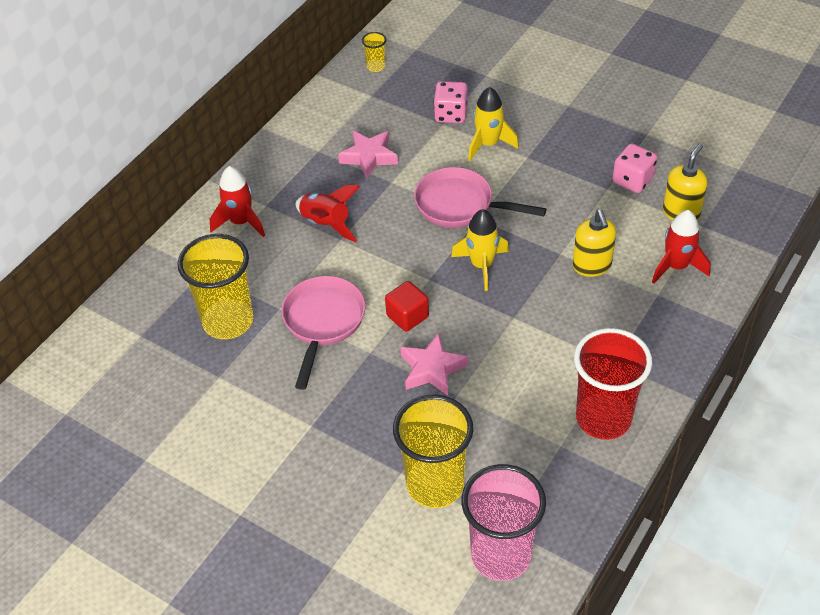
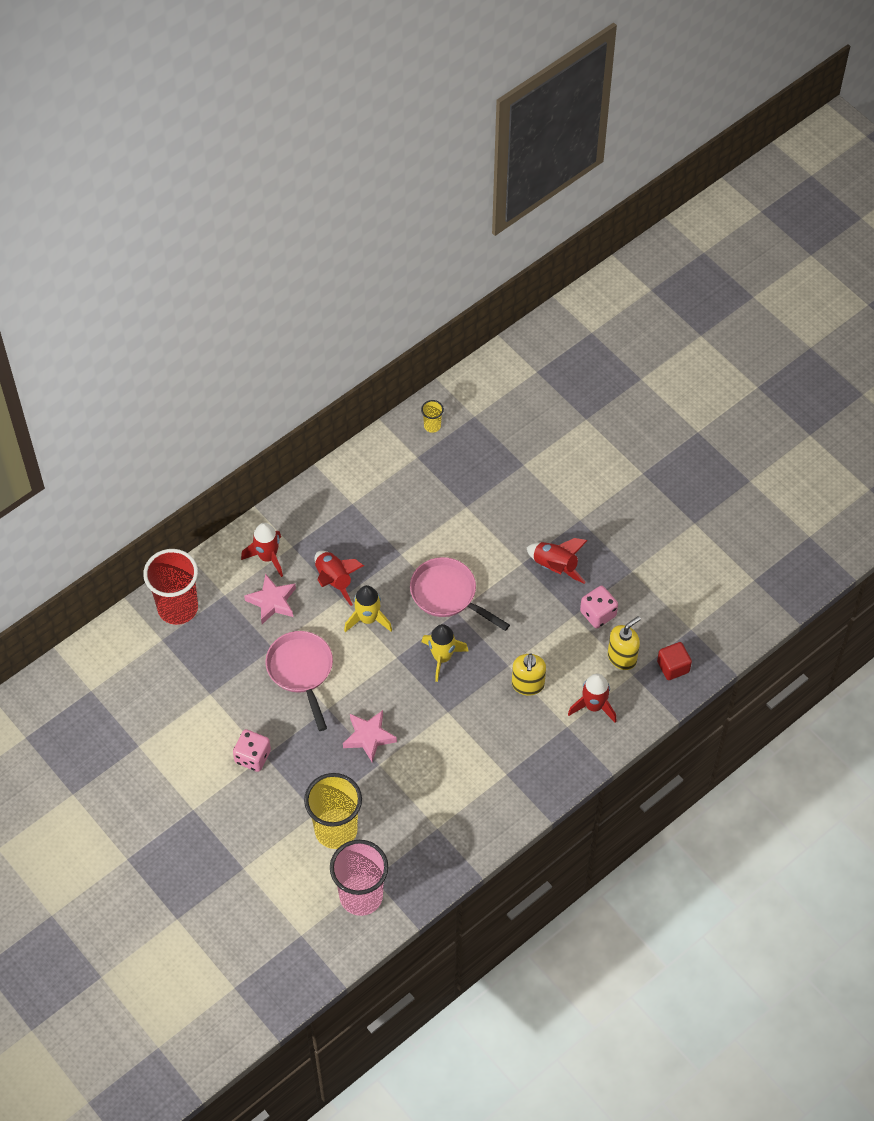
camera: 15 degrees right, 10 degrees up
yellow cup [177,234,253,339] -> none
pink pan [281,276,366,390] -> pink pan turned 45 degrees counterclockwise [266,631,333,731]
pink star [338,131,398,178] -> pink star moved to [244,573,296,624]
red cube [385,281,429,332] -> red cube moved to [657,642,692,680]
pink dice [434,81,467,123] -> pink dice moved to [233,729,271,772]
yellow rocket [468,87,519,161] -> yellow rocket moved to [344,585,392,632]
red cup [574,328,652,440] -> red cup moved to [143,549,198,625]
none -> red rocket [526,538,588,584]

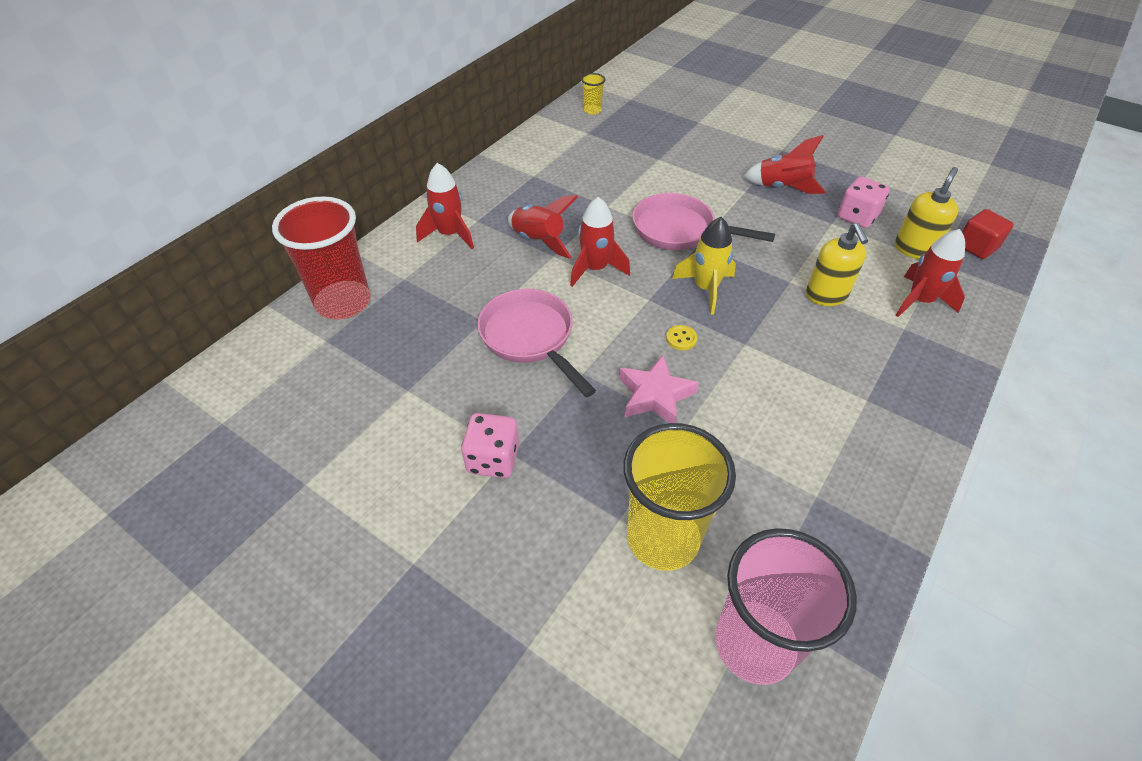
camera: 15 degrees left, 10 degrees down
pink star [244,573,296,624] -> none
yellow rocket [344,585,392,632] -> red rocket [570,197,630,287]
none -> yellow button [666,325,698,350]

